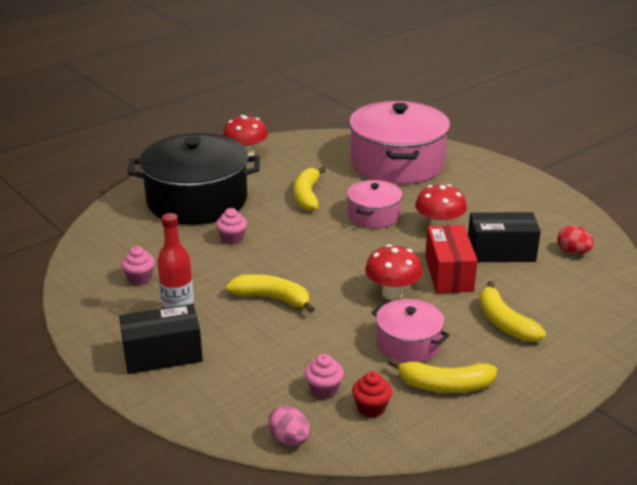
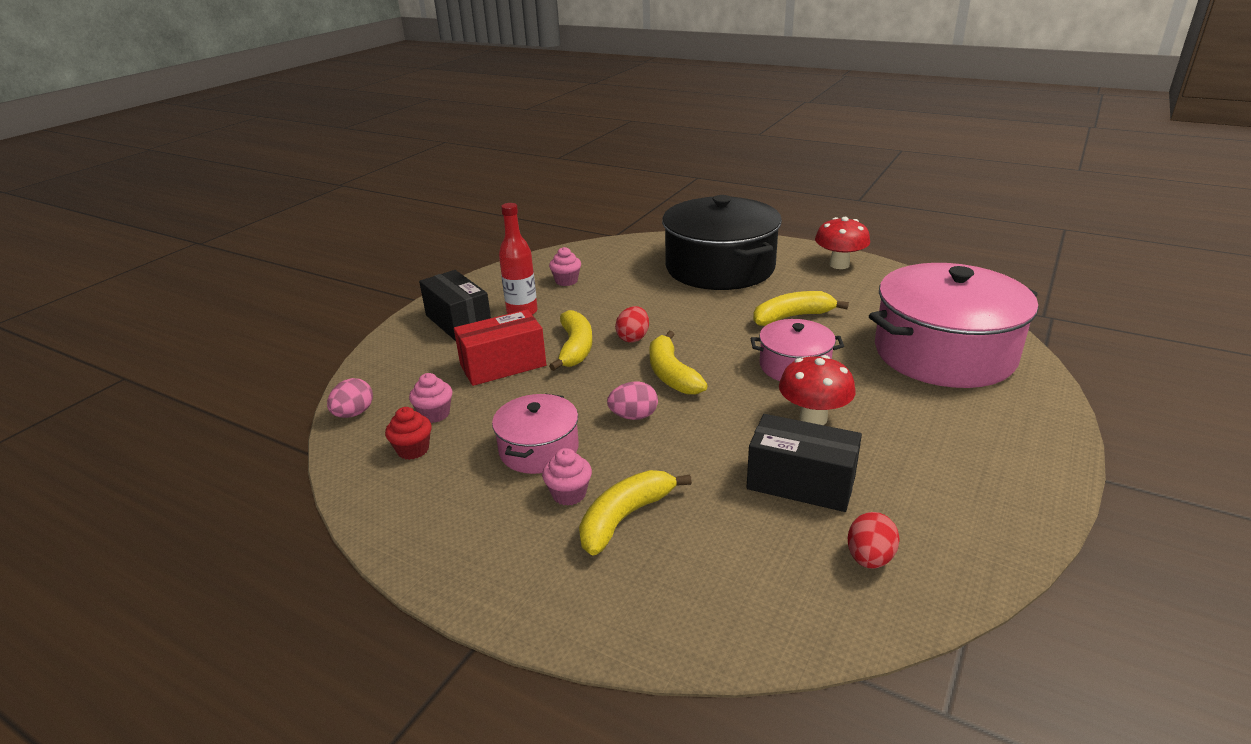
camera: 70 degrees right, 0 degrees up
pink cupcake [216,208,247,245] -> pink cupcake moved to [542,448,592,506]
red mushroom [365,244,422,300] -> pink egg [607,381,658,420]
yellow banana [389,358,497,393] -> yellow banana moved to [649,331,708,395]
red box [425,225,478,293] -> red box moved to [454,310,546,386]
black box [468,212,541,262] -> black box turned 45 degrees counterclockwise [747,414,862,512]
none -> red egg [615,306,649,343]

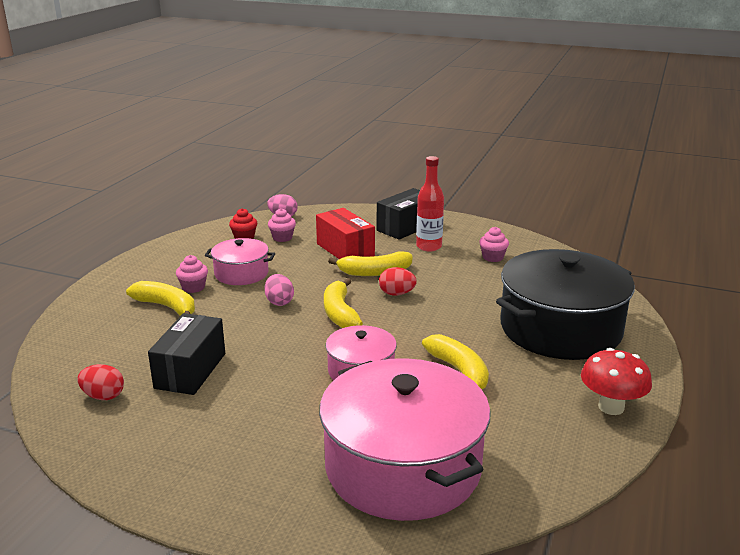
camera: 80 degrees right, 5 degrees down
yellow banana [649,331,708,395] -> yellow banana turned 75 degrees counterclockwise [324,278,363,328]
red mushroom [779,355,856,425] -> none

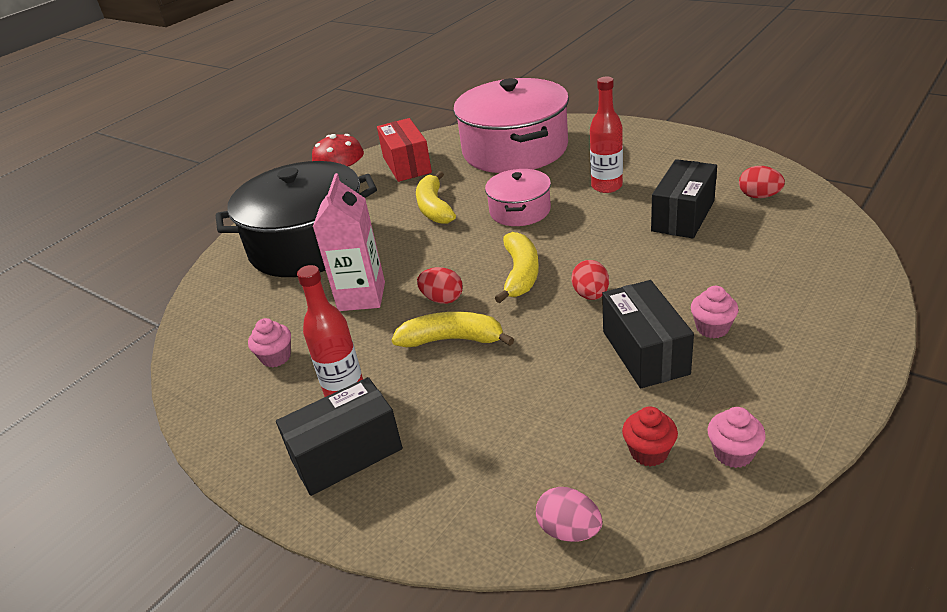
camera: 160 degrees left, 10 degrees up
yellow banana [126,281,195,316] -> none
pink pot [205,238,275,285] -> black box [602,280,694,388]
pink egg [264,274,294,306] -> red egg [571,260,609,300]
pink cupcake [268,208,296,242] -> pink cupcake moved to [707,407,766,468]
red box [316,208,375,259] -> red box moved to [377,118,432,182]
none -> pink carton [313,173,385,311]
none -> red bottle [590,77,623,193]

